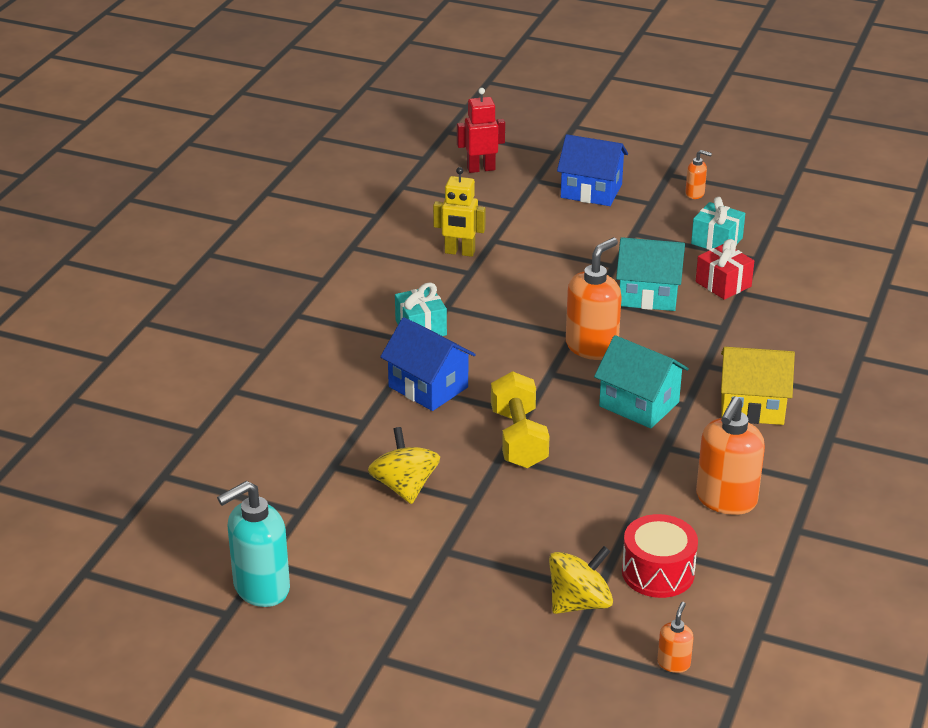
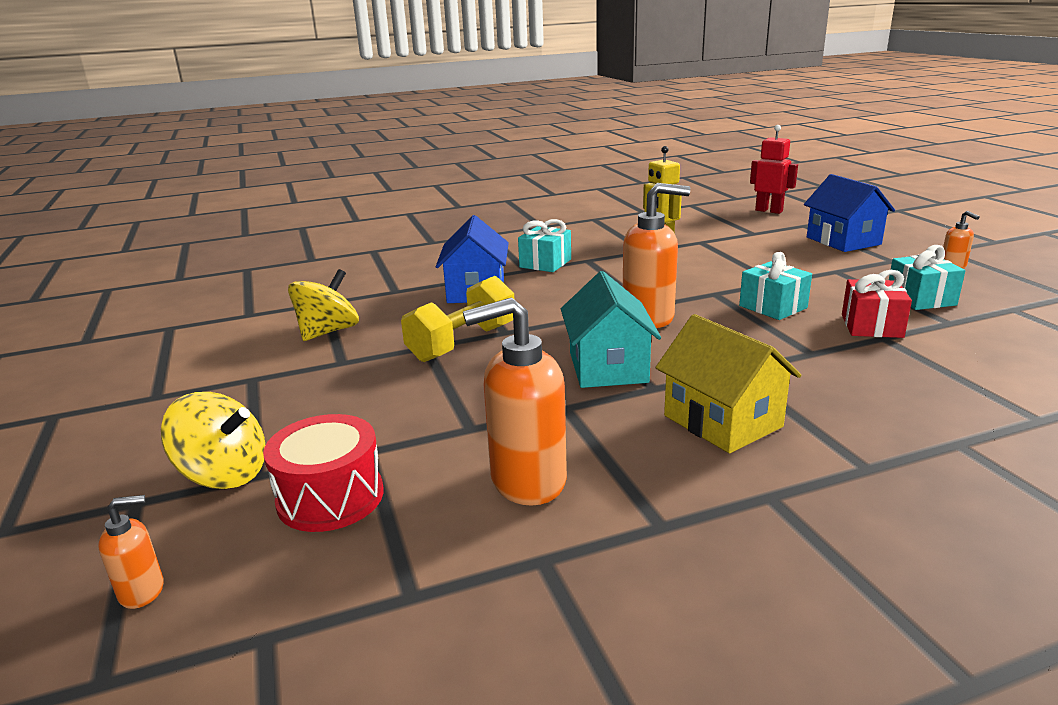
camera: 50 degrees right, 10 degrees down
turquoise soap dispenser [217,481,290,607] -> none
turquoise house [616,237,685,311] -> turquoise gift [739,252,812,320]

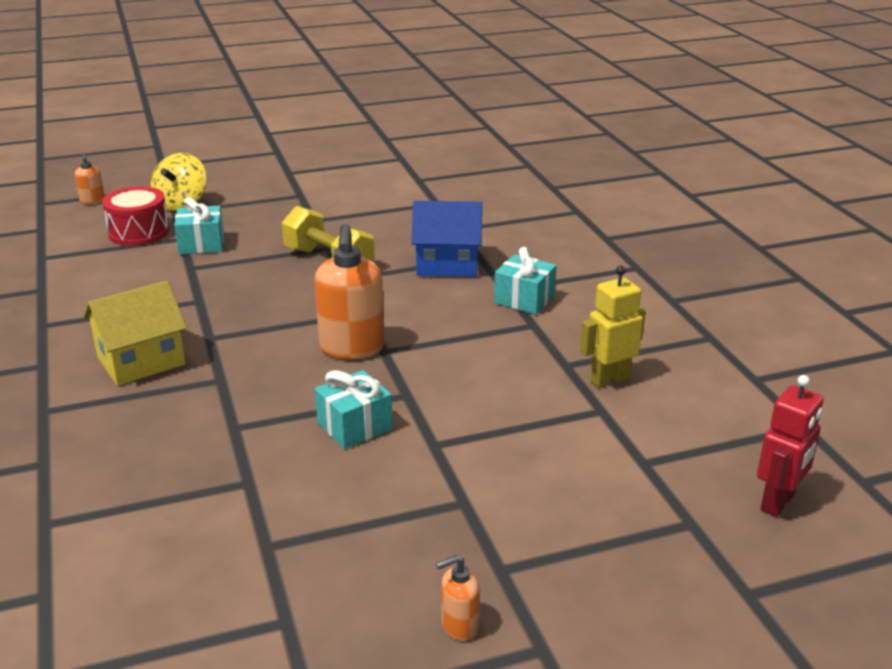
camera: 90 degrees right, 5 degrees up
yellow spinning top [288,269,359,341] -> none
orange soap dispenser [463,298,567,506] -> none
turquoise house [561,271,661,388] -> none
blue house [804,174,895,252] -> none
red gift [842,270,912,338] -> none
turquoise gift [889,245,965,310] -> turquoise gift moved to [174,197,224,254]

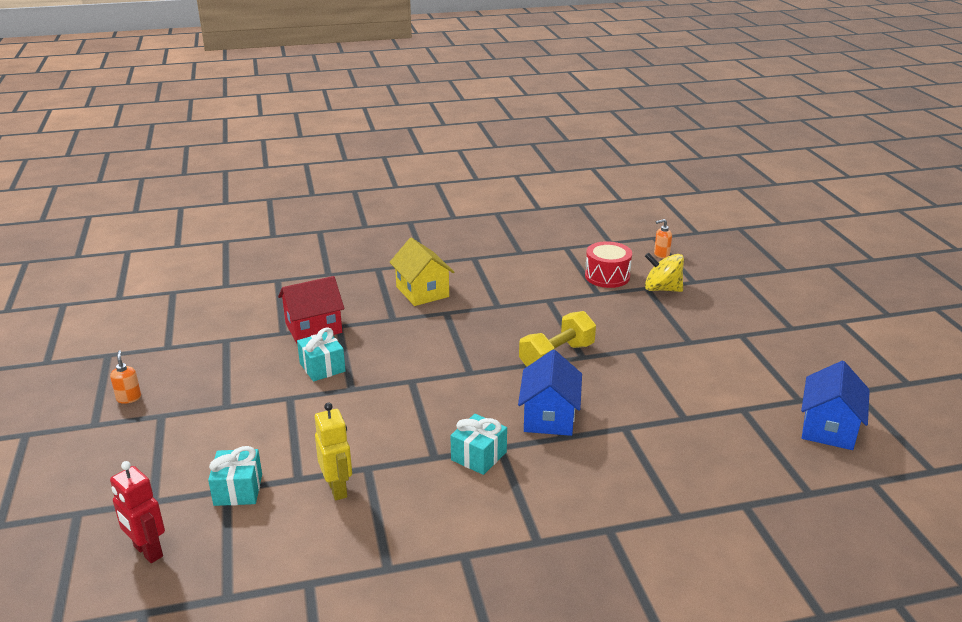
camera: 95 degrees right, 0 degrees up
turquoise gift [174,197,224,254] -> turquoise gift moved to [208,446,262,506]
orange soap dispenser [314,224,385,359] -> none
none -> red house [278,276,344,343]
none -> blue house [801,361,870,450]

